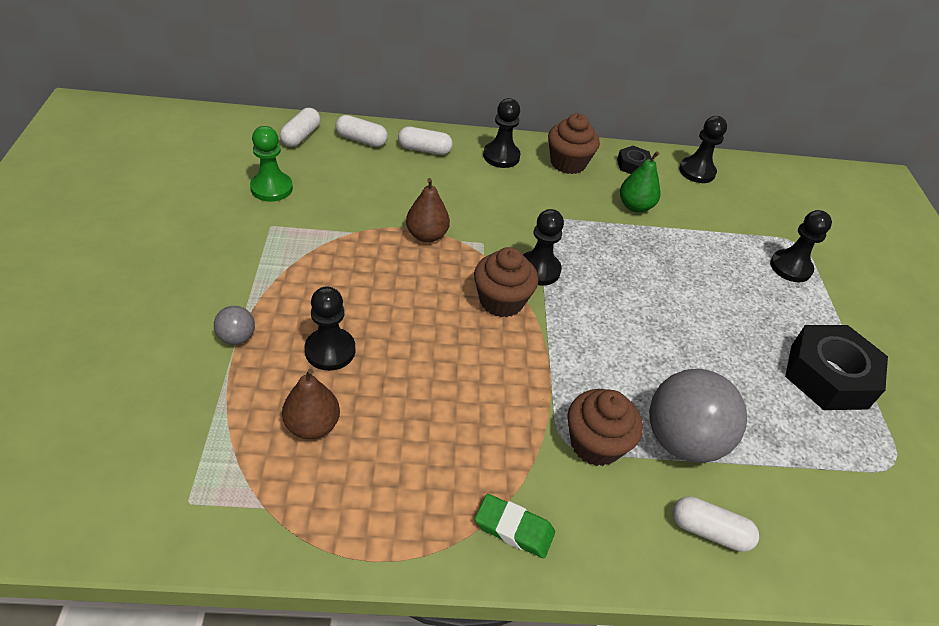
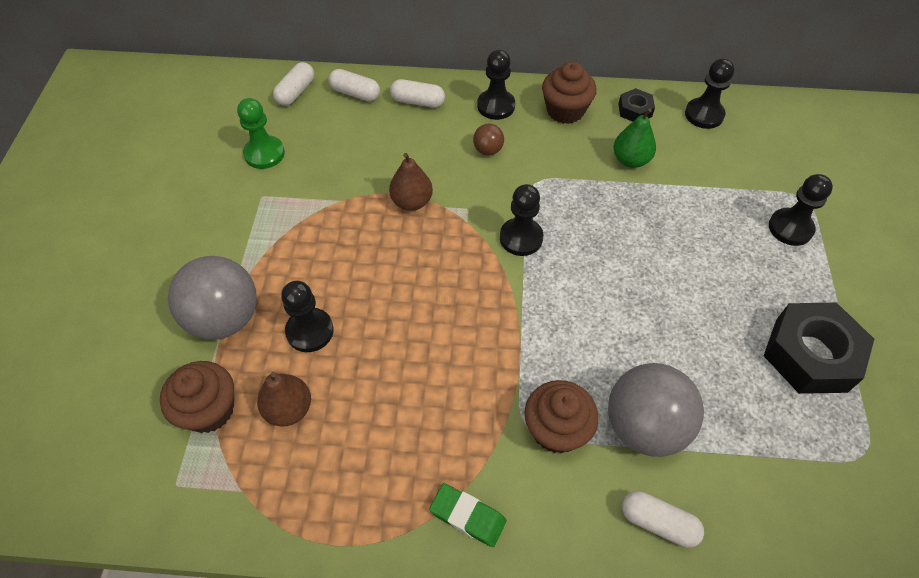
camera: 10 degrees right, 10 degrees up
grey ball [214,306,255,345] -> grey ball [168,256,257,339], size x2.22
brown cupcake [474,247,538,317] -> brown cupcake moved to [160,361,234,433]
none -> brown ball [473,124,504,155]

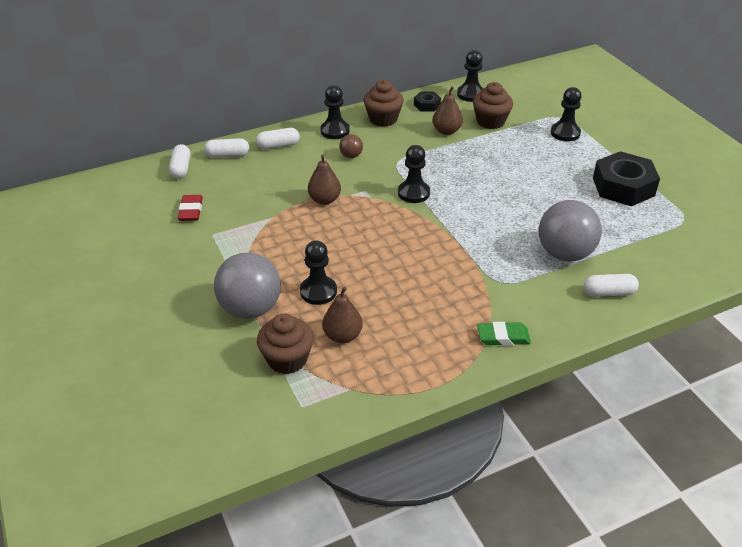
camera: 30 degrees left, 15 degrees down
green pawn [237,98,285,169] -> red eraser [178,195,203,221]
brown cupcake [524,380,599,453] -> brown cupcake moved to [473,82,513,129]
green pear [614,108,656,168] -> brown pear [433,86,463,135]

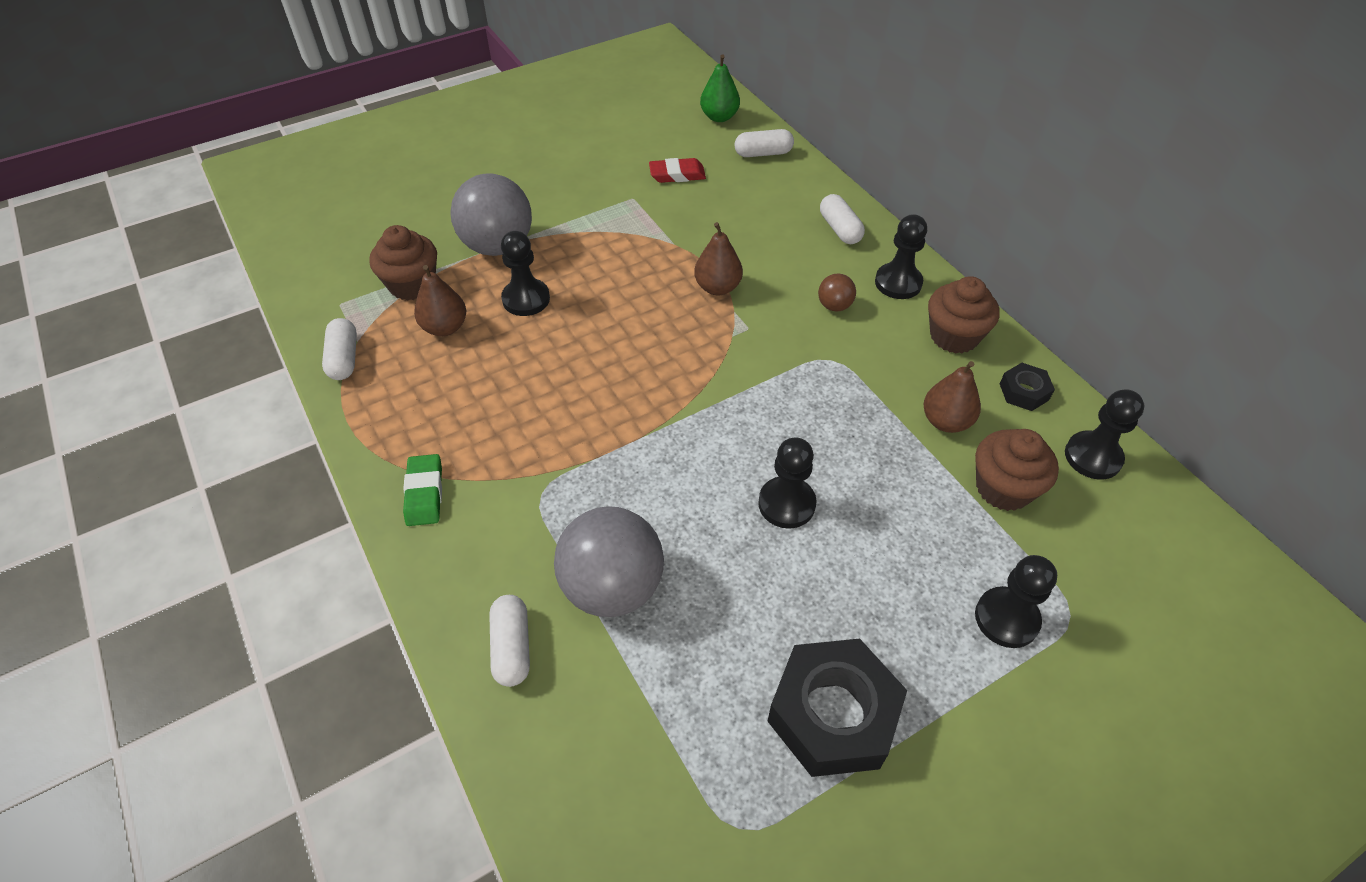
camera: 85 degrees right, 10 degrees up
white capsule [204,138,249,158] -> white capsule moved to [322,318,357,380]
black pawn [398,145,430,203] -> black pawn moved to [758,437,817,529]
none -> green pear [700,54,740,122]

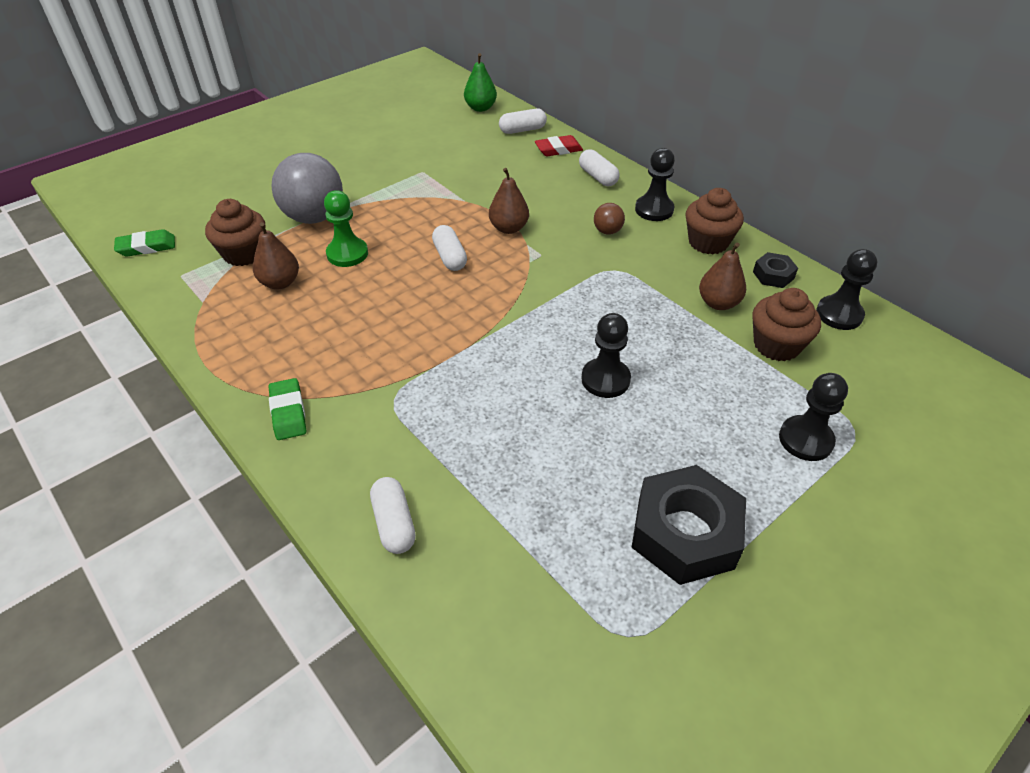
camera: 10 degrees left, 5 degrees down
white capsule [322,318,357,380] -> white capsule moved to [432,225,467,271]
black pawn [501,231,550,316] -> green pawn [324,190,368,267]
grey ball [554,506,664,617] -> none
red eraser [649,158,706,183] -> red eraser moved to [535,135,583,156]
none -> green eraser [114,229,175,257]

